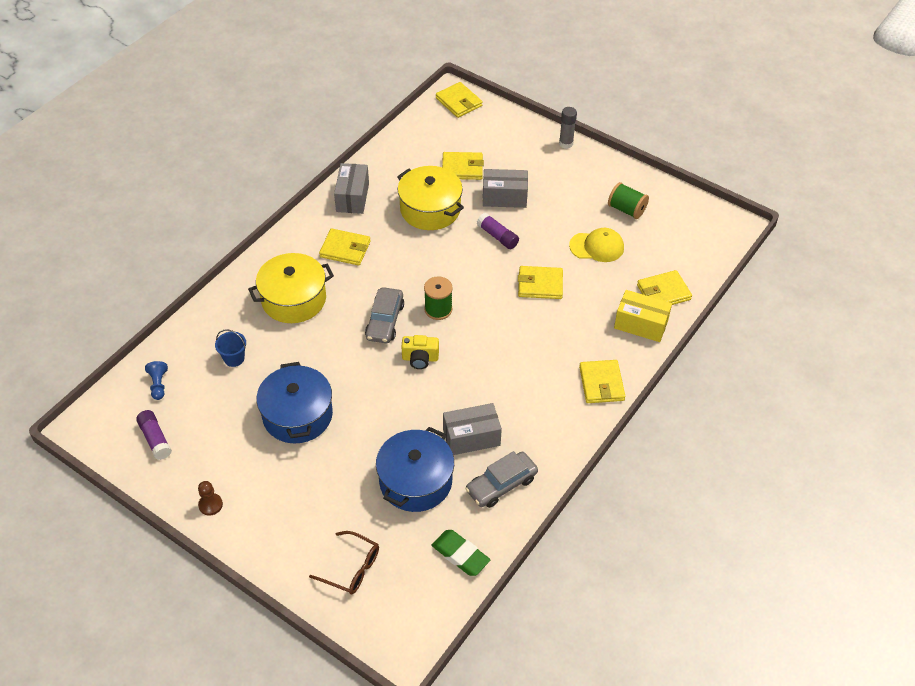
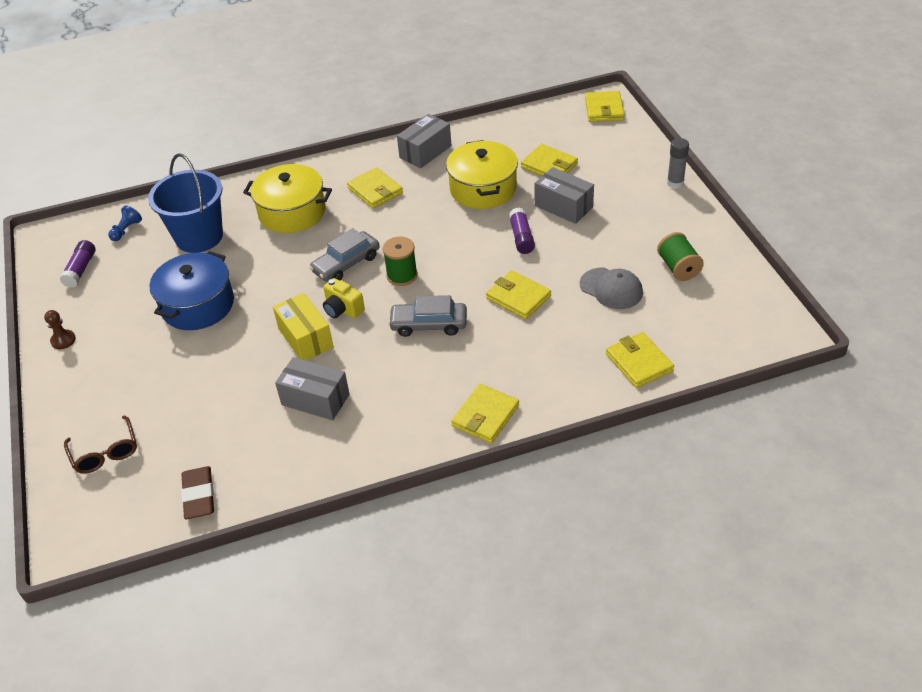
camera: 40 degrees right, 5 degrees down
blue bucket [215,329,246,367] -> blue bucket [148,153,223,253], size x2.27
blue pot [376,427,454,512] -> none
green eraser [431,530,490,576] -> brown eraser [181,466,214,519]
grey car [465,451,538,508] -> grey car moved to [388,295,467,337]
yellow cap [569,228,624,262] -> grey cap [580,268,643,309]
yellow box [614,290,672,342] -> yellow box moved to [273,293,333,360]
yellow wallet [637,270,692,305] -> yellow wallet turned 45 degrees clockwise [606,332,674,388]

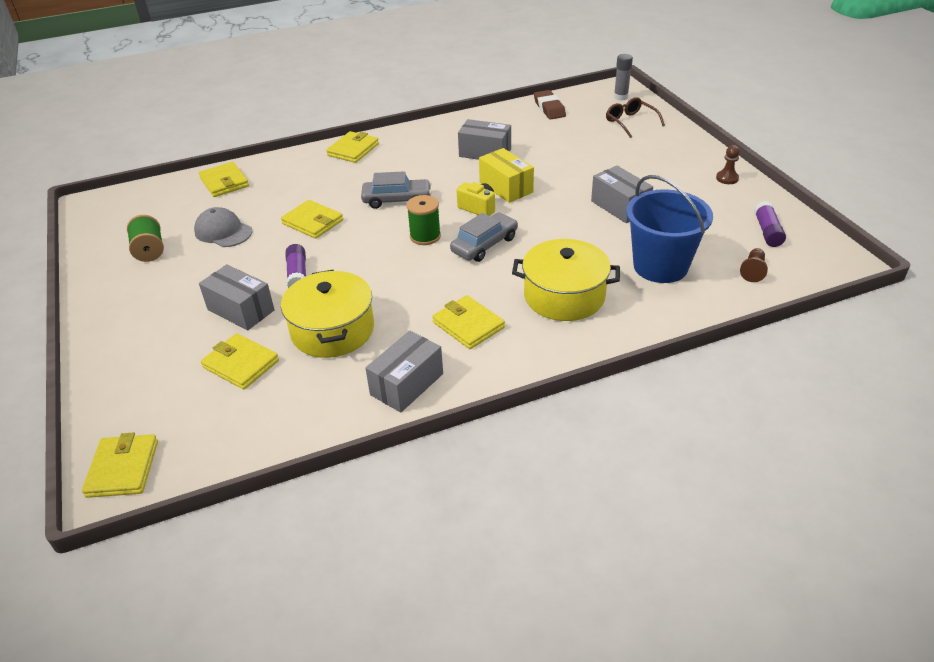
camera: 175 degrees right, 5 degrees down
blue pawn [108,206,142,241] -> brown pawn [740,248,768,282]
blue pot [150,251,234,330] -> grey box [591,166,653,223]
grey glue stick [667,138,689,189] -> grey glue stick moved to [614,54,633,101]

